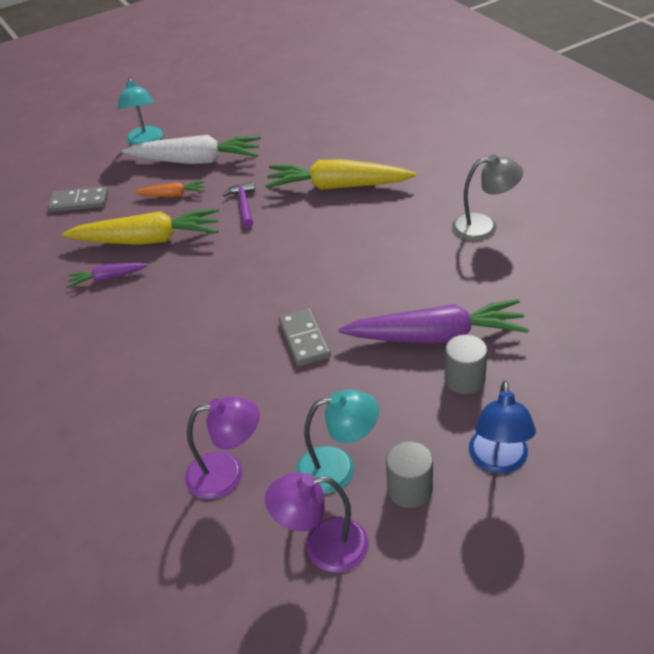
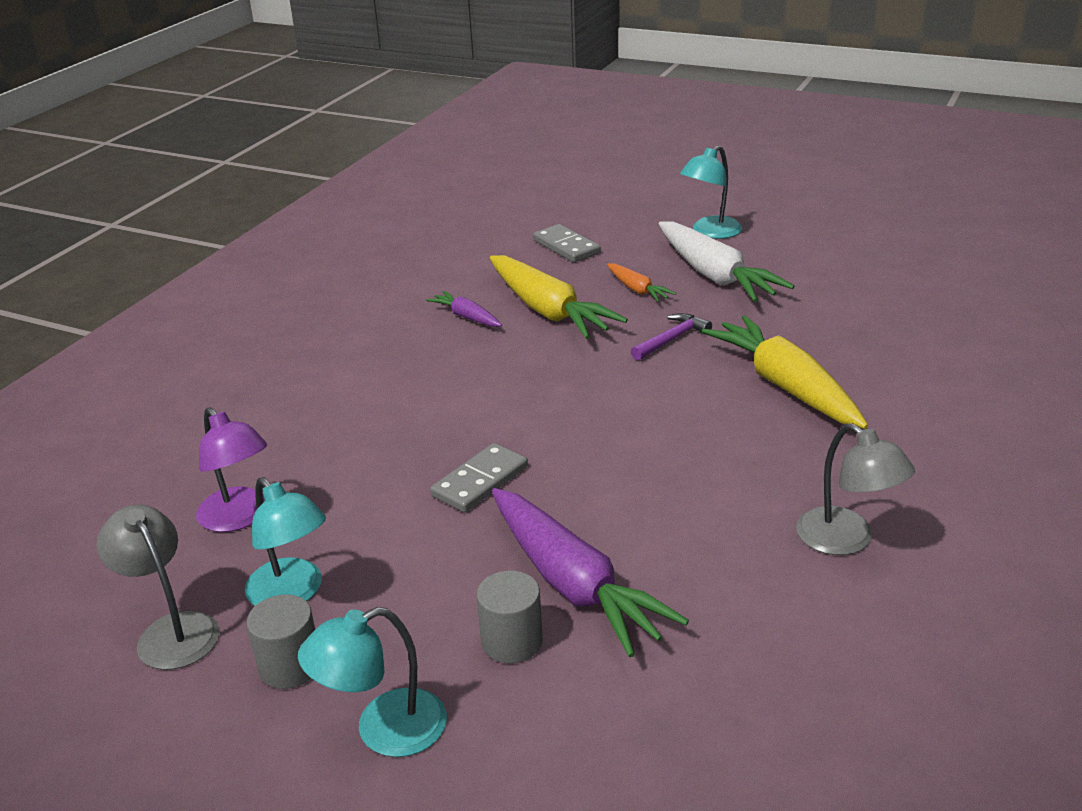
camera: 55 degrees right, 10 degrees down
purple lamp [265,472,369,572] -> grey lamp [97,505,219,670]
blue lamp [469,381,536,474] -> turquoise lamp [298,607,447,757]

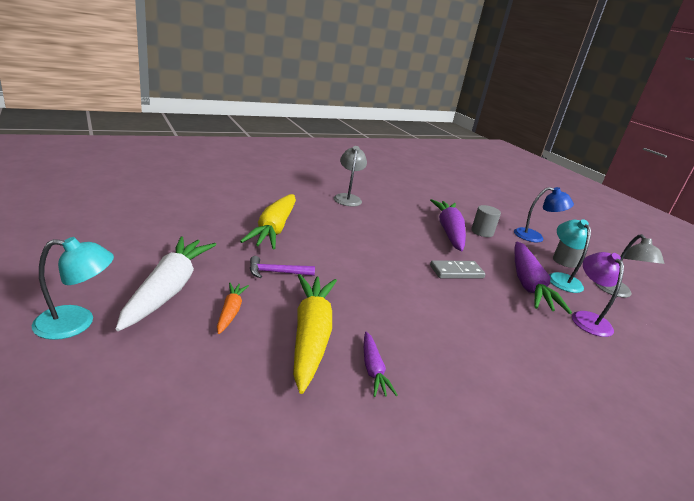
camera: 150 degrees left, 5 degrees down
turquoise lamp [298,607,447,757] -> blue lamp [514,187,574,242]
grey domino [533,224,601,262] -> none
none -> purple carrot [515,242,572,314]

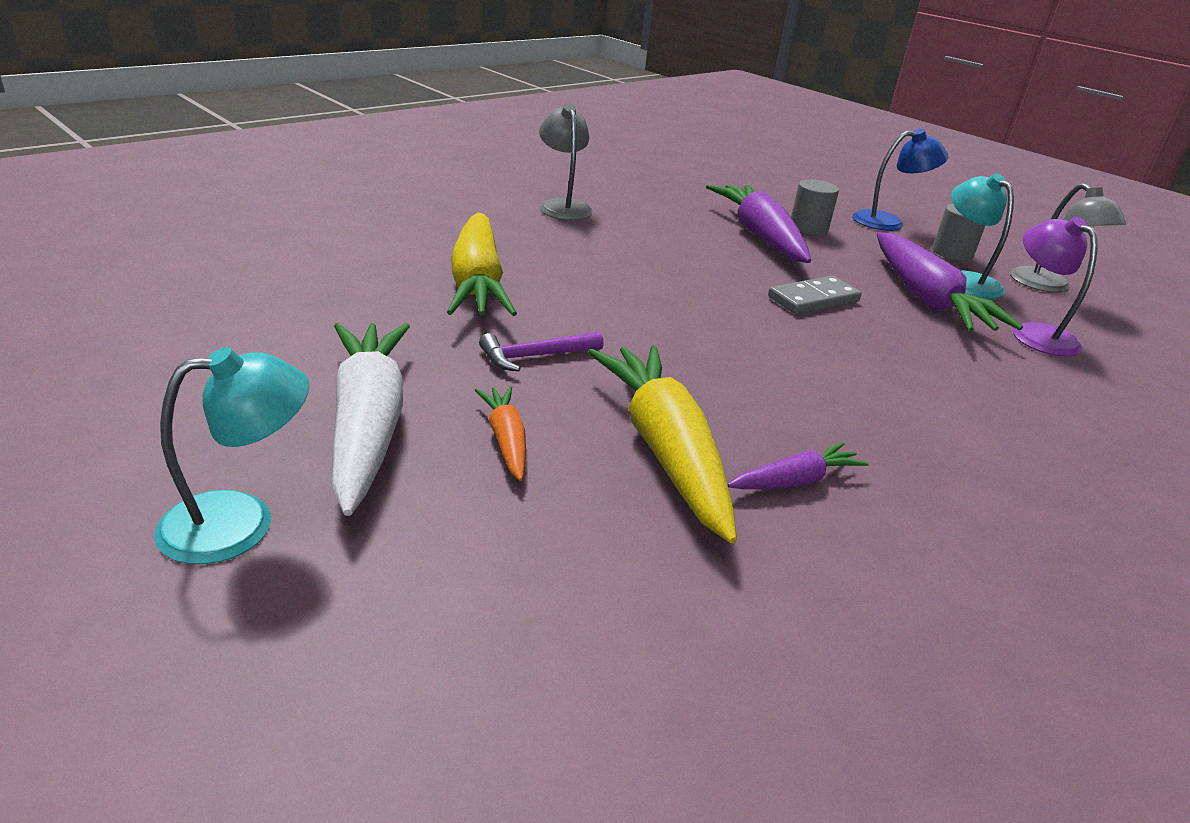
camera: 15 degrees left, 5 degrees up
purple carrot [364,331,398,397] -> purple carrot turned 90 degrees counterclockwise [727,442,869,489]

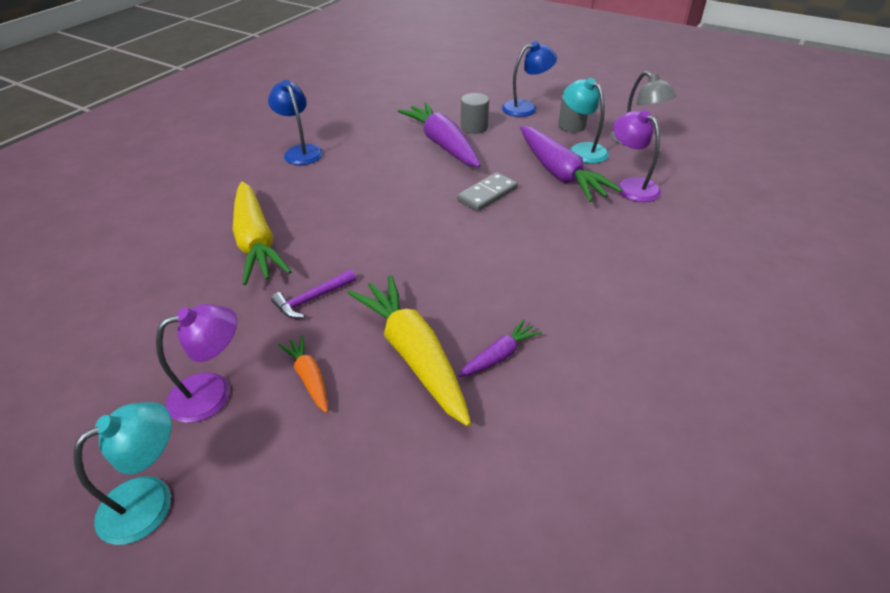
camera: 10 degrees left, 10 degrees up
white carrot [331,323,410,516] -> purple lamp [156,304,237,423]
grey lamp [539,103,593,220] -> blue lamp [268,80,323,165]

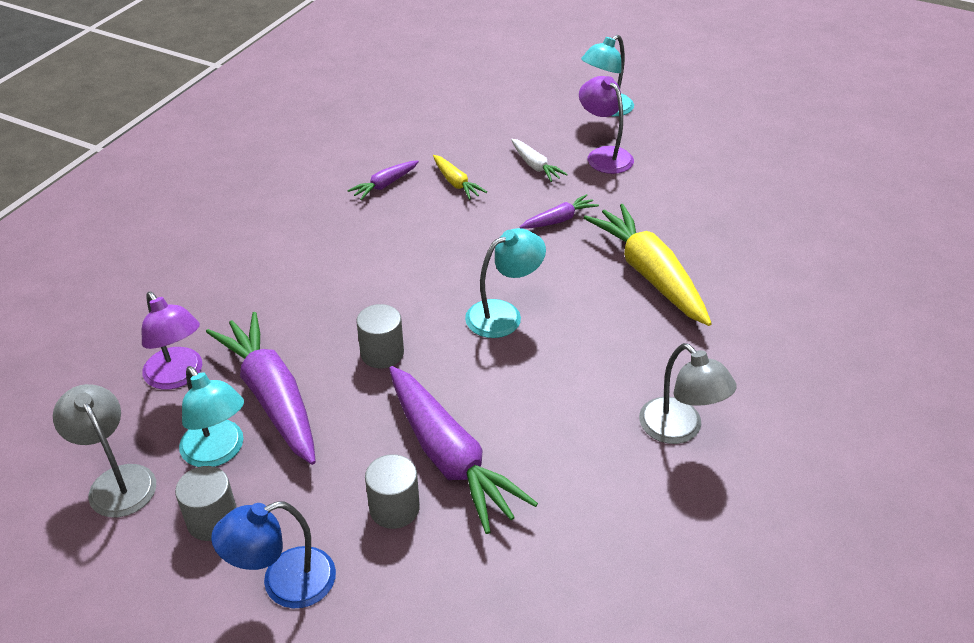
camera: 175 degrees right, 0 degrees up
purple lamp [156,304,237,423] -> purple lamp turned 90 degrees clockwise [579,76,634,174]
blue lamp [268,80,323,165] -> grey lamp [639,343,737,444]
purple hammer [271,270,356,319] -> purple carrot [520,194,599,228]
orange carrot [279,335,328,413] -> white carrot [511,139,568,182]
yellow carrot [347,275,471,426] -> yellow carrot [433,155,487,200], size x0.49
grey domino [457,172,518,212] -> grey cylinder [356,304,404,368]
none -> turquoise lamp [465,228,546,338]

